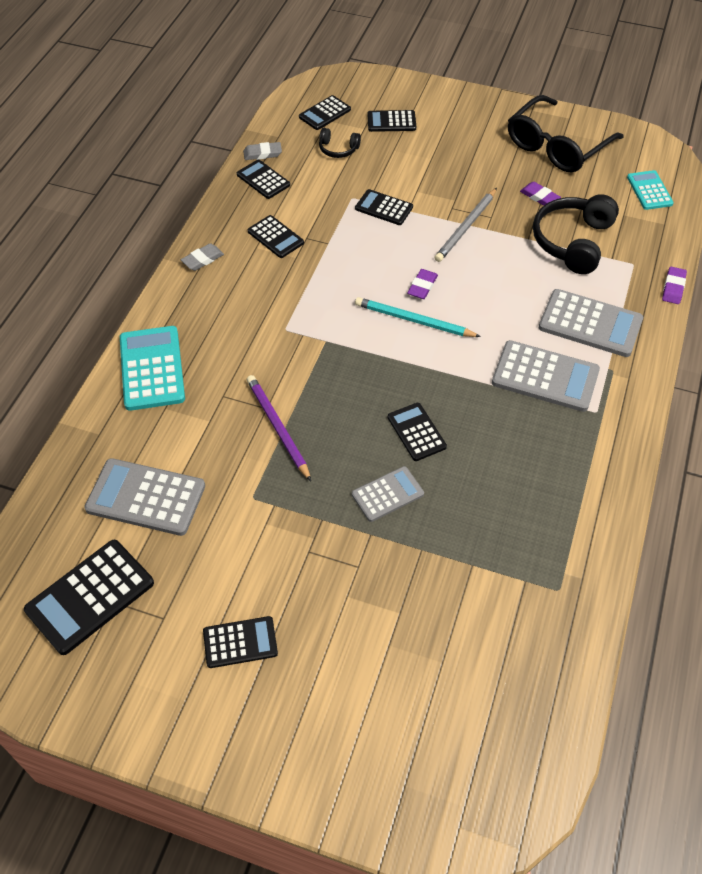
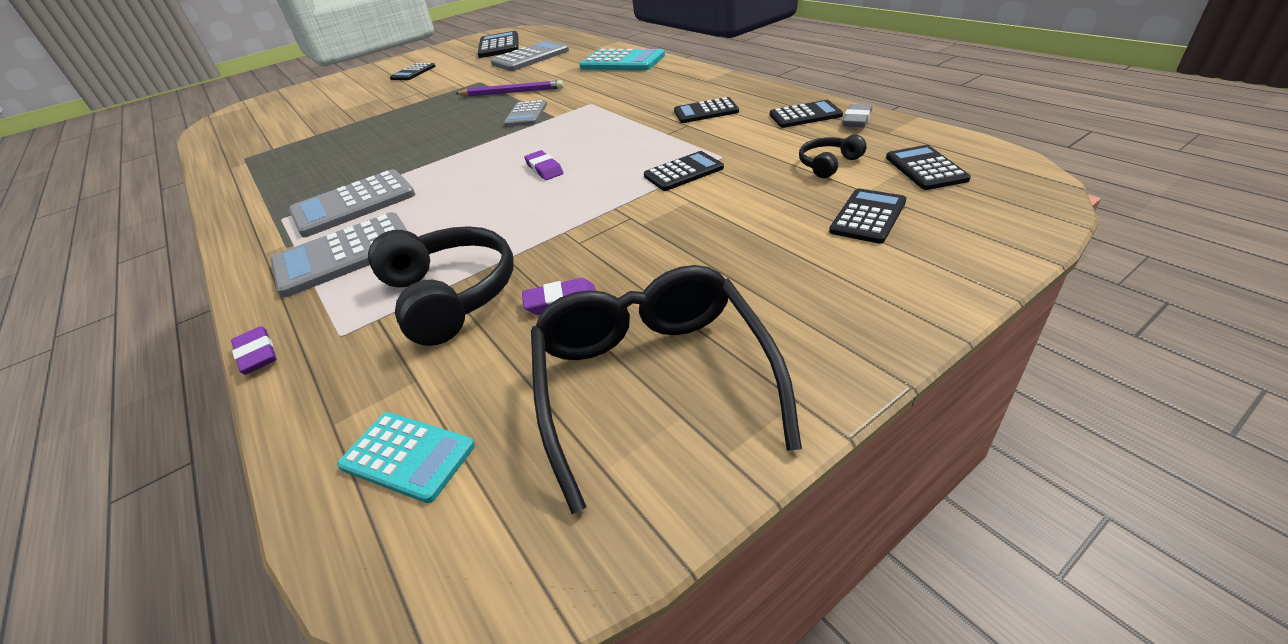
camera: 130 degrees right, 15 degrees down
grey eraser [181,243,224,271] -> none
grey calculator [352,466,424,522] -> grey calculator moved to [504,100,547,127]
turquoise pencil [355,297,481,337] -> none
black calculator [388,403,447,461] -> none
grey pencil [435,188,497,262] -> none

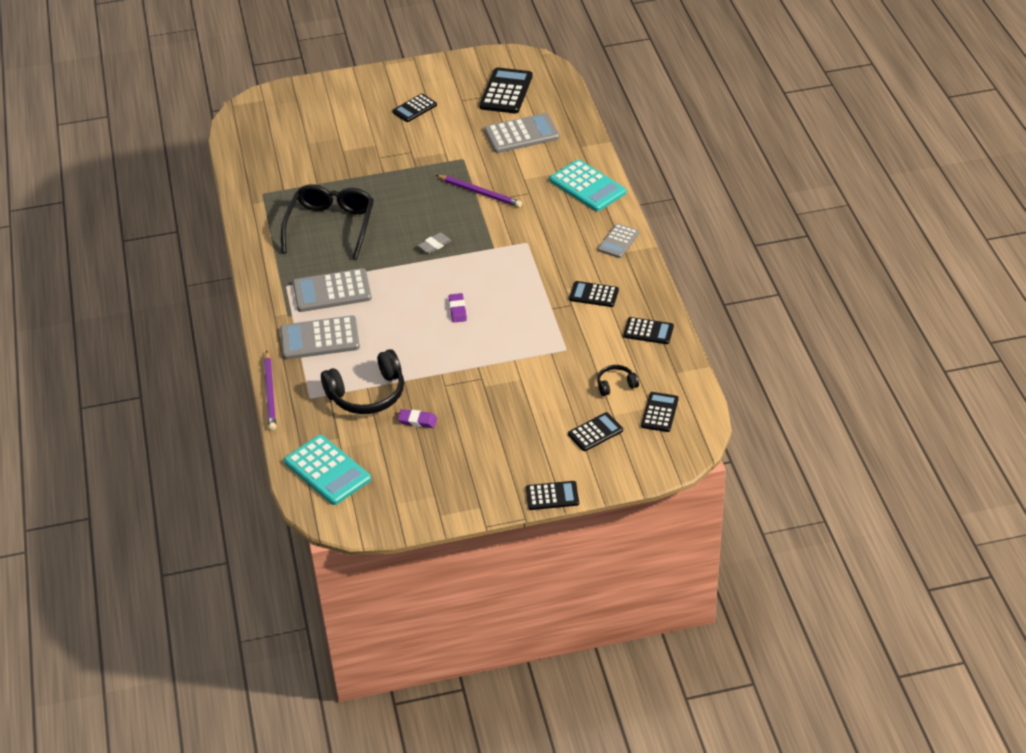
camera: 20 degrees right, 5 degrees up
purple eraser [231,326,277,375] -> purple pencil [264,350,276,431]
turquoise calculator [337,412,475,503] -> turquoise calculator [284,435,371,505], size x1.65
black headphones [368,226,514,346] -> black headphones turned 75 degrees clockwise [321,349,404,414]
grey calculator [504,100,547,127] -> grey calculator moved to [598,223,639,258]
black glasses [531,265,802,514] -> black glasses moved to [281,184,374,260]
black calculator [644,151,724,191] -> black calculator moved to [526,481,579,510]
grey eraser [842,104,872,128] -> grey eraser moved to [417,233,452,254]

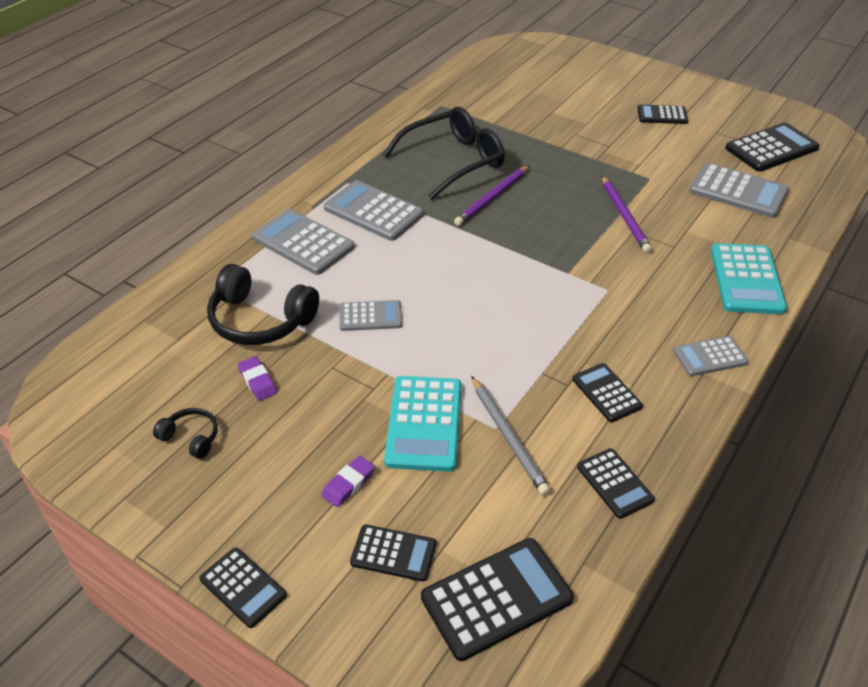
camera: 45 degrees right, 0 degrees up
purple pencil [264,350,276,431] -> purple pencil moved to [454,165,529,226]
turquoise calculator [284,435,371,505] -> turquoise calculator moved to [384,376,462,472]
grey eraser [417,233,452,254] -> none
purple eraser [449,293,467,323] -> purple eraser moved to [321,456,375,507]
black headphones [597,365,639,396] -> black headphones moved to [153,408,218,459]
black calculator [641,392,679,432] -> black calculator [421,538,574,661], size x1.65
none -> grey calculator [339,300,402,331]
none -> grey pencil [471,376,550,496]

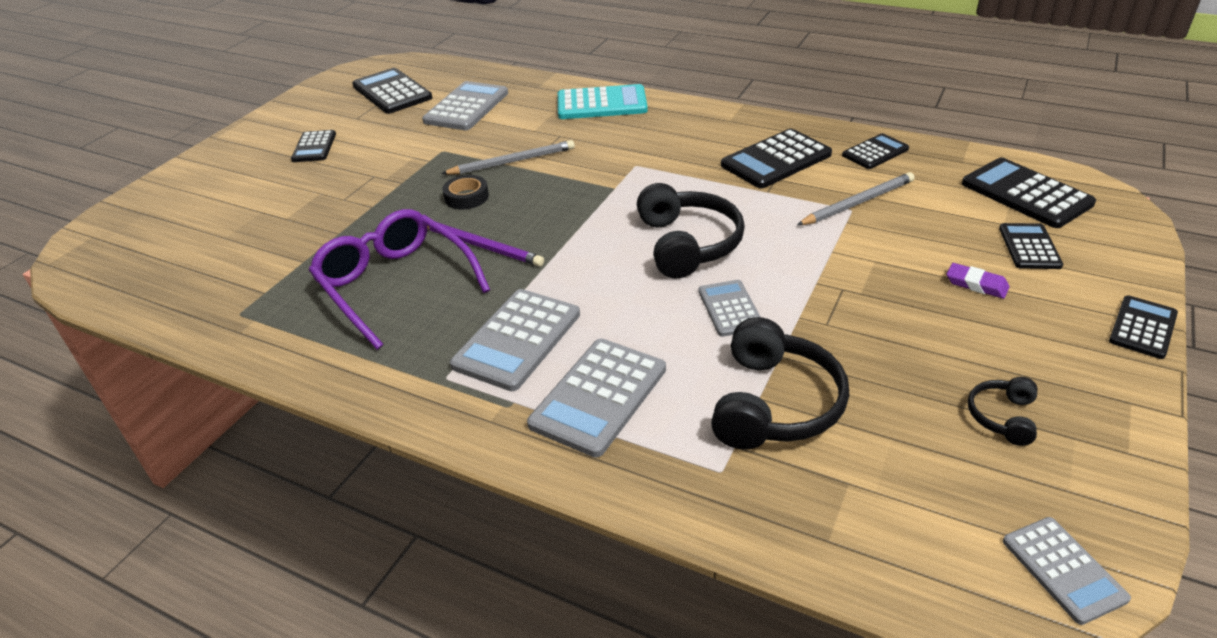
camera: 95 degrees left, 5 degrees down
purple eraser [238,356,277,401] -> none
black glasses [383,107,505,200] -> purple glasses [309,209,490,350]
turquoise calculator [384,376,462,472] -> none
black calculator [572,363,643,422] -> black calculator [721,129,832,188], size x1.65
purple pencil [602,175,652,253] -> grey pencil [441,140,575,174]
grey calculator [673,336,748,376] -> grey calculator moved to [1003,517,1131,625]
none -> black tape [442,175,489,209]
none -> black headphones [637,183,745,278]

